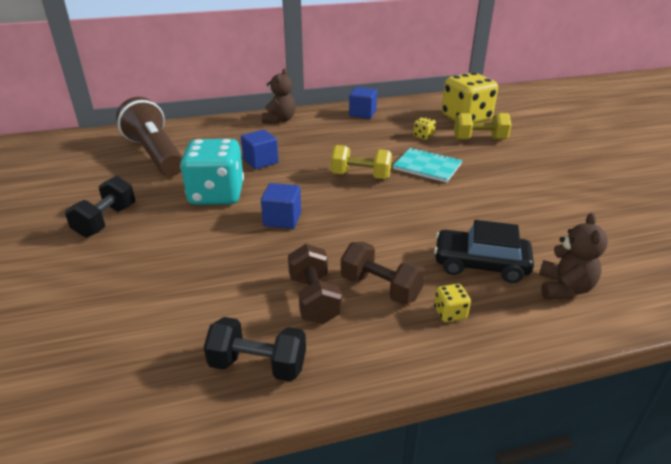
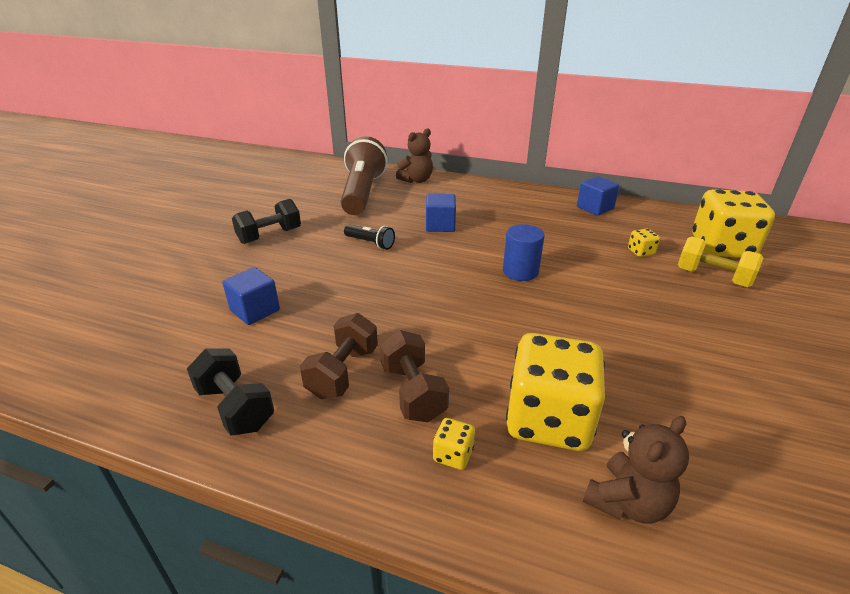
camera: 35 degrees right, 0 degrees up
turquoise dice [180,139,244,205] -> black flashlight [344,224,395,250]
blue cube [261,183,301,229] -> blue cube moved to [222,267,280,325]
brown teddy bear [262,68,296,124] -> brown teddy bear moved to [396,128,433,183]
yellow dumbbell [331,145,392,179] -> blue cylinder [503,224,545,281]
turquoise notebook [393,148,462,183] -> none
black car [434,220,534,283] -> yellow dice [506,333,605,451]

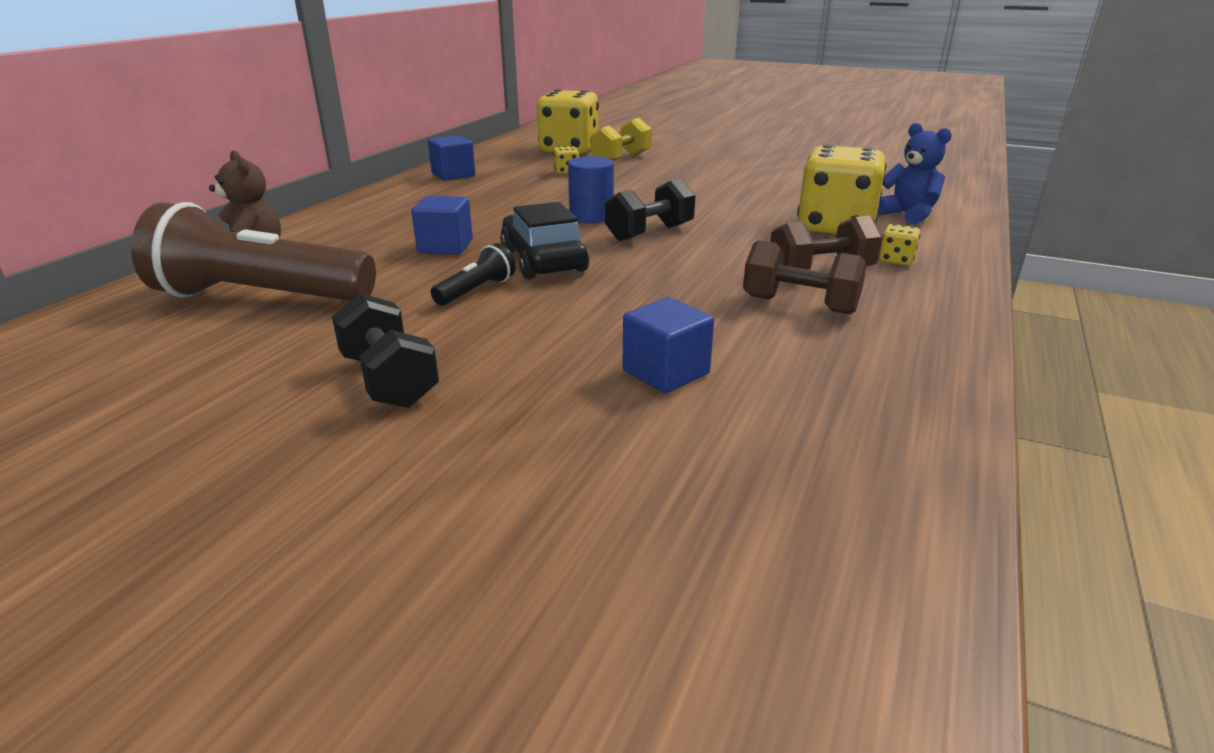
camera: 85 degrees left, 5 degrees down
black dumbbell [187,348,274,435] -> black dumbbell moved to [605,178,695,241]
brown teddy bear [583,416,689,524] -> blue teddy bear [878,123,952,225]
none -> black car [500,202,589,279]

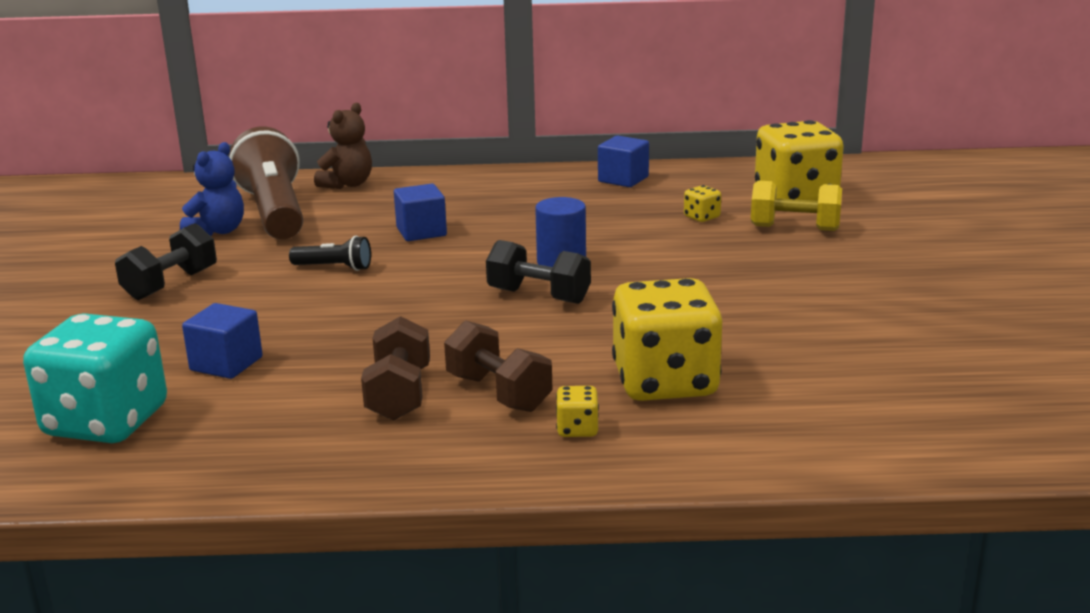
camera: 65 degrees right, 5 degrees down
black car [500,202,589,279] -> none
blue teddy bear [878,123,952,225] -> blue teddy bear moved to [180,142,244,236]
none -> turquoise dice [23,313,167,443]

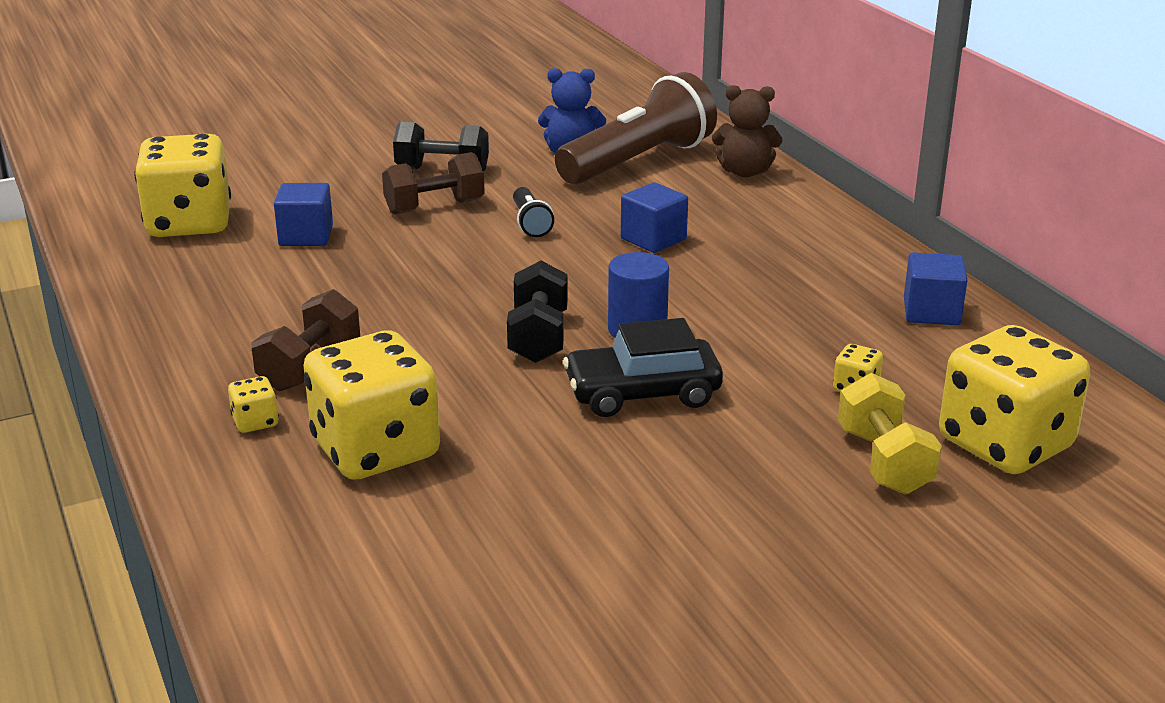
camera: 65 degrees right, 5 degrees up
turquoise dice [23,313,167,443] -> yellow dice [134,134,231,237]
brown dumbbell [361,316,430,421] -> brown dumbbell moved to [382,152,485,214]
none -> black car [563,318,723,417]

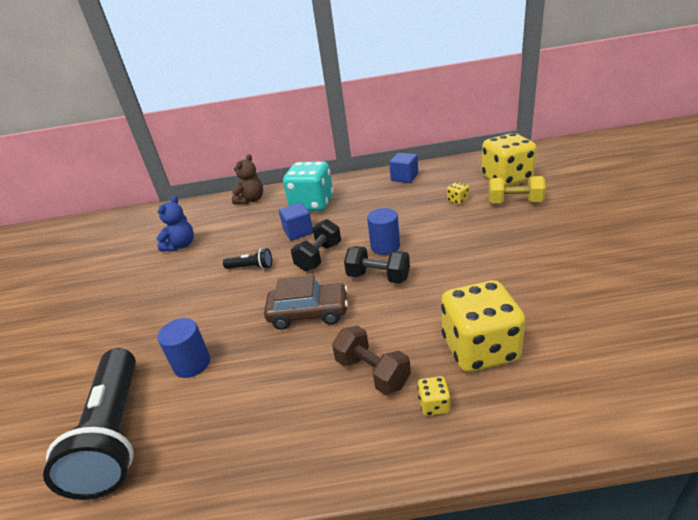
camera: 65 degrees left, 5 degrees up
yellow dice [134,134,231,237] -> black flashlight [43,348,136,500]
blue cube [274,183,333,246] -> blue cylinder [157,318,210,378]
brown dumbbell [382,152,485,214] -> none
black dumbbell [393,122,489,171] -> black dumbbell moved to [291,219,341,272]
brown flashlight [555,72,717,184] -> none
black car [563,318,723,417] -> none
none -> brown car [264,275,348,330]
none -> turquoise dice [283,161,333,211]

